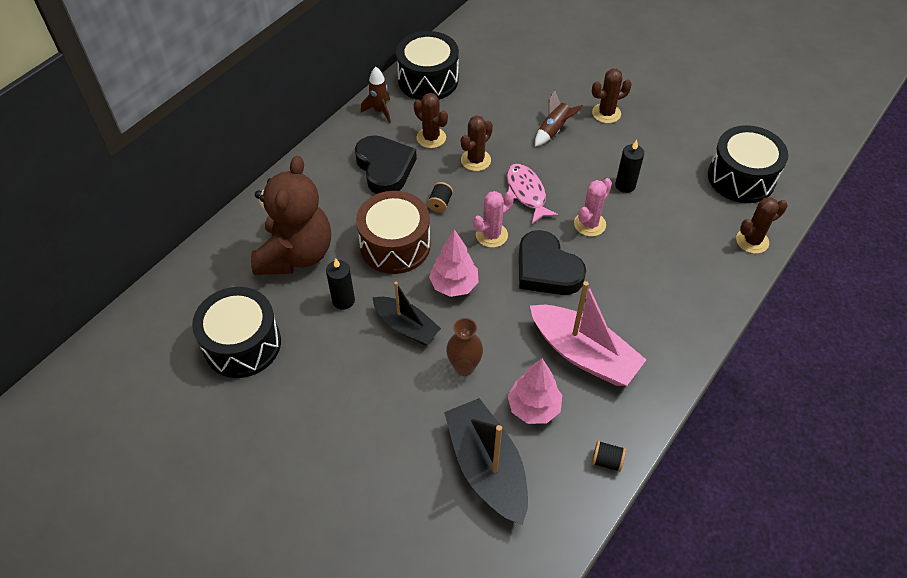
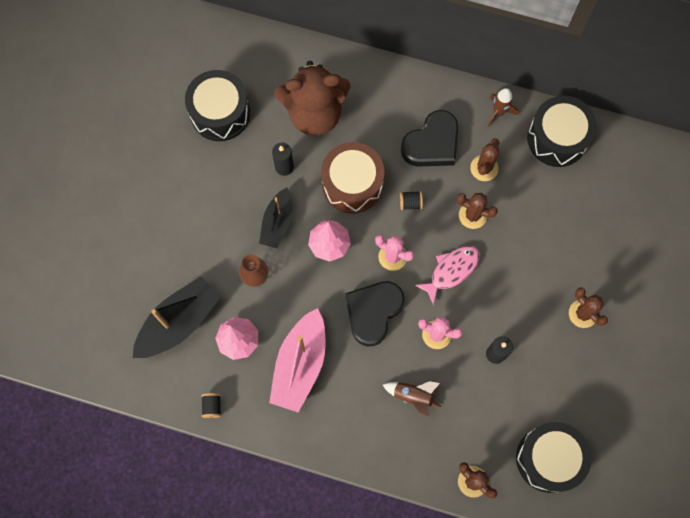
camera: 70 degrees right, 20 degrees up
brown rocket [535,90,583,147] -> brown rocket moved to [383,381,441,417]

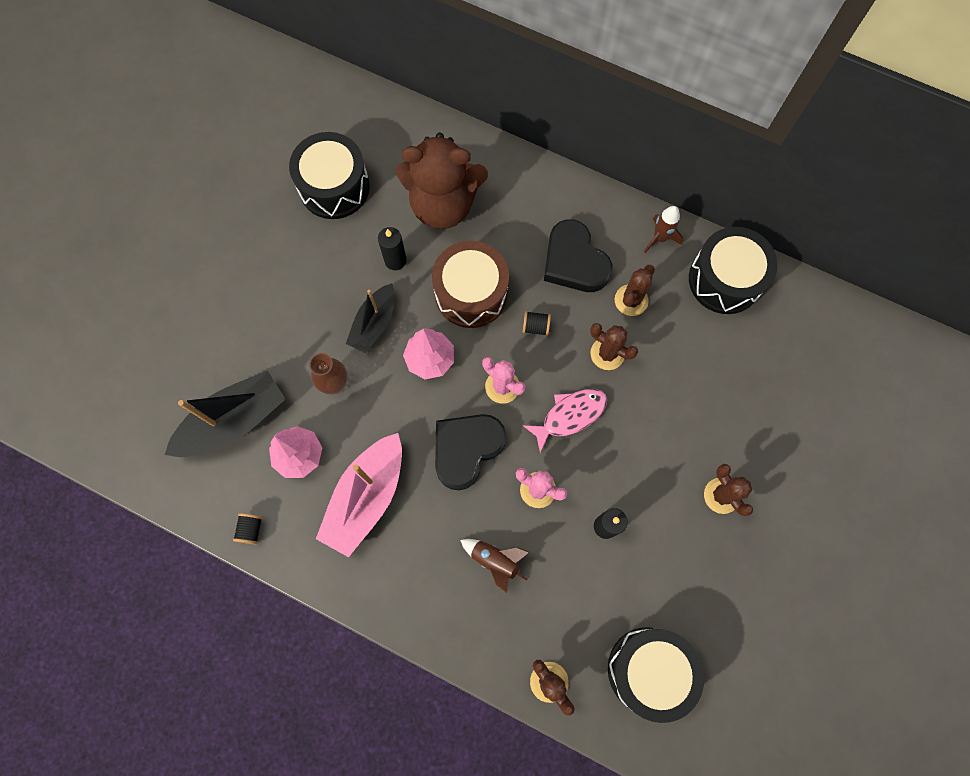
camera: 10 degrees right, 0 degrees up
black heart [401,110,458,167] -> black heart turned 90 degrees clockwise [544,219,612,292]

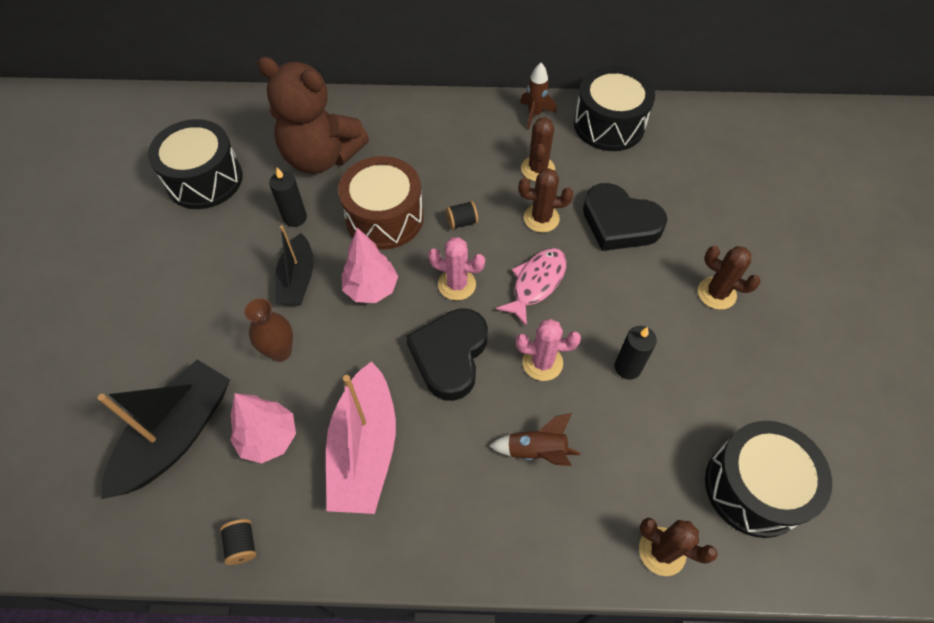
camera: 25 degrees left, 15 degrees down
brown teddy bear [396,132,488,229] -> brown teddy bear turned 45 degrees clockwise [257,57,369,174]
black heart [544,219,612,292] -> black heart moved to [583,183,667,251]

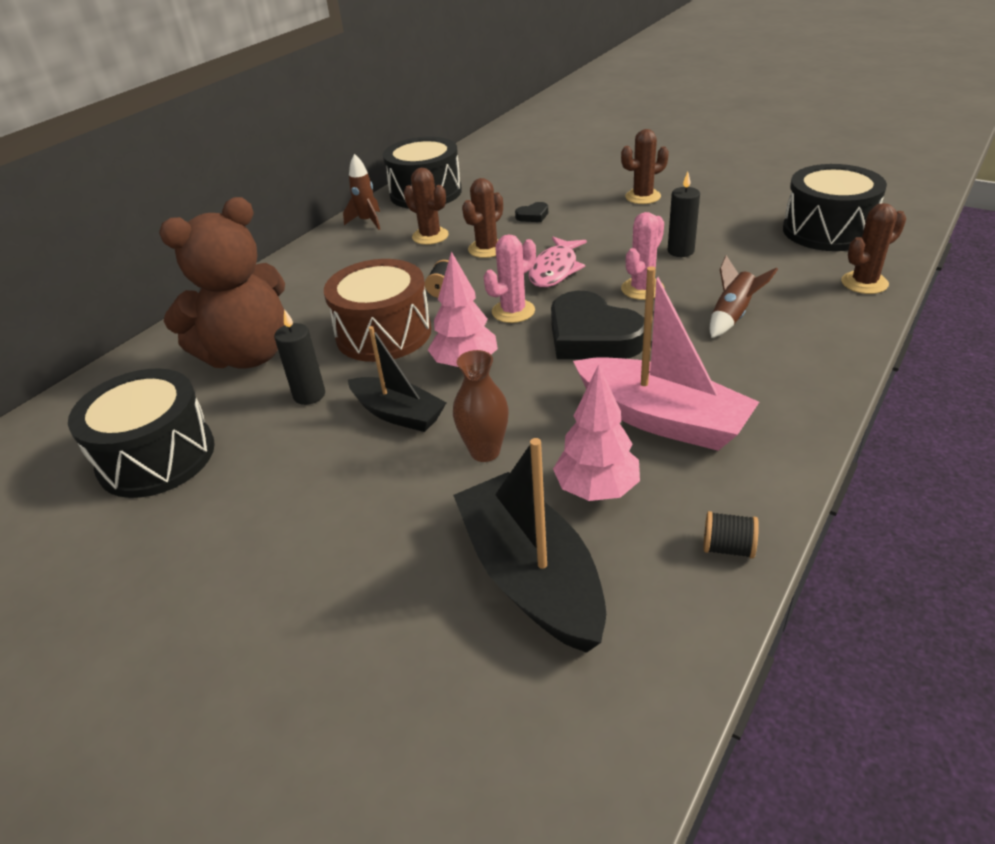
camera: 55 degrees left, 20 degrees down
pink fish [496,248,567,327] -> pink fish turned 135 degrees counterclockwise [528,237,587,288]
black heart [583,183,667,251] -> black heart [515,202,548,222], size x0.42

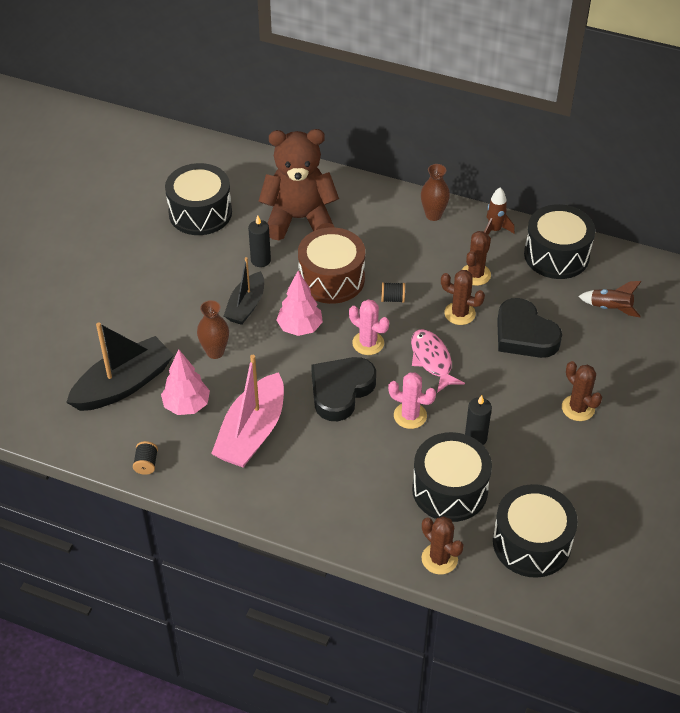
camera: 75 degrees right, 10 degrees up
brown teddy bear [159,197,285,368] -> brown teddy bear turned 135 degrees clockwise [258,129,339,240]
black heart [515,202,548,222] -> black heart [497,298,562,358], size x2.38
pink fish [528,237,587,288] -> pink fish turned 60 degrees clockwise [411,329,465,393]
brown rocket [710,255,778,338] -> brown rocket moved to [578,281,642,317]
none -> black drum [412,432,492,522]
none -> brown vase [421,164,450,221]

